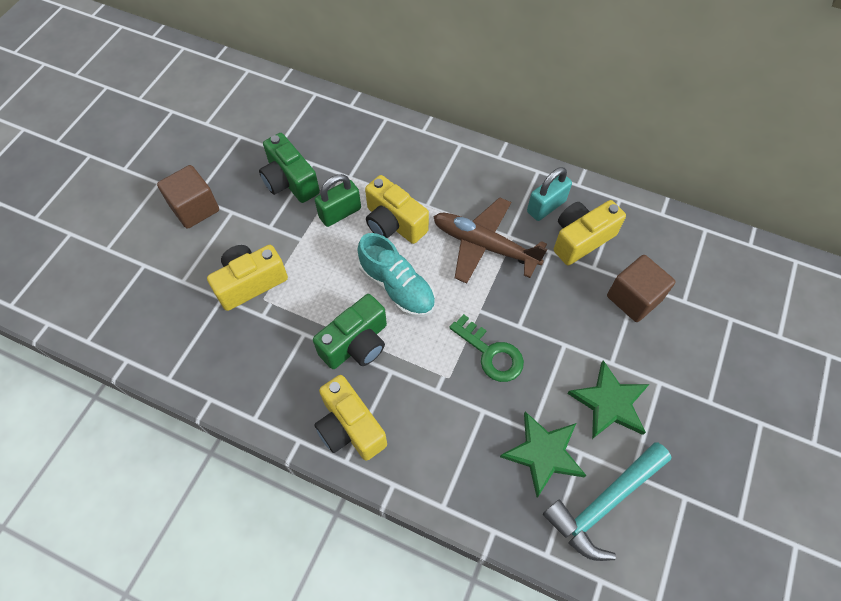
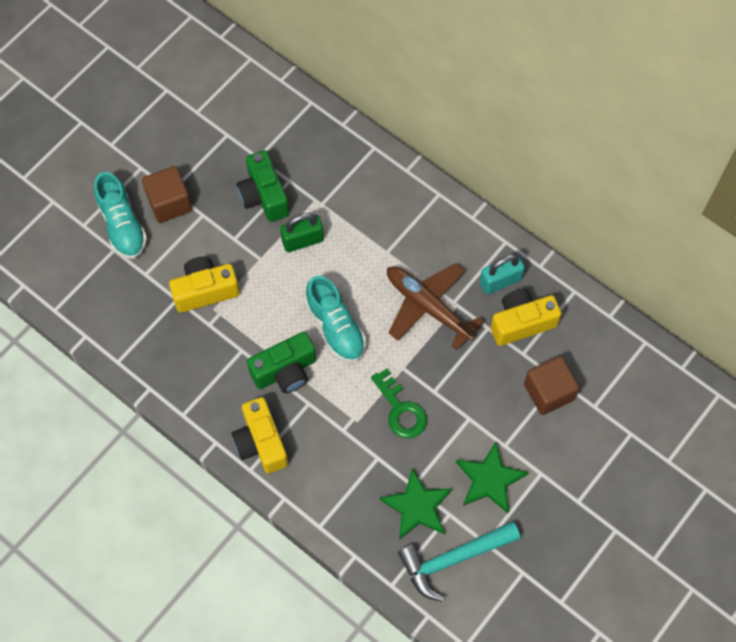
camera: 15 degrees right, 5 degrees up
yellow camera [365,175,429,244] -> none
none -> turquoise shoe [94,172,147,259]

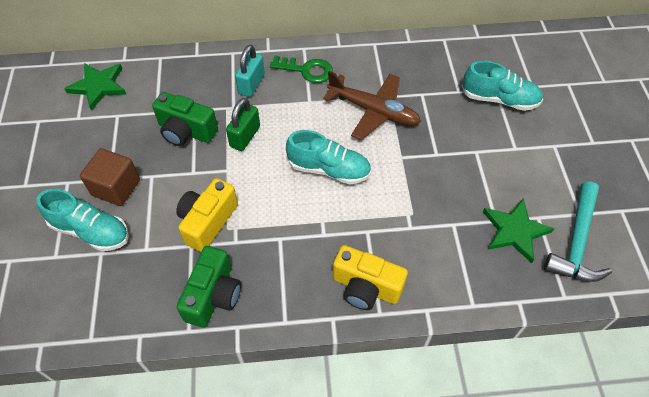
camera: 45 degrees left, 10 degrees down
green camera [247,332,316,393] -> green camera moved to [176,246,241,328]
green key [371,369,427,439] -> green key moved to [270,55,333,83]
brown plane [387,263,484,350] -> brown plane turned 150 degrees counterclockwise [323,71,421,140]
green star [456,442,529,513] -> green star moved to [64,63,127,111]
turquoise padlock [480,254,525,295] -> turquoise padlock moved to [235,45,265,97]
yellow camera [491,289,561,346] -> none
brown cube [524,356,579,415] -> turquoise shoe [462,61,543,111]

